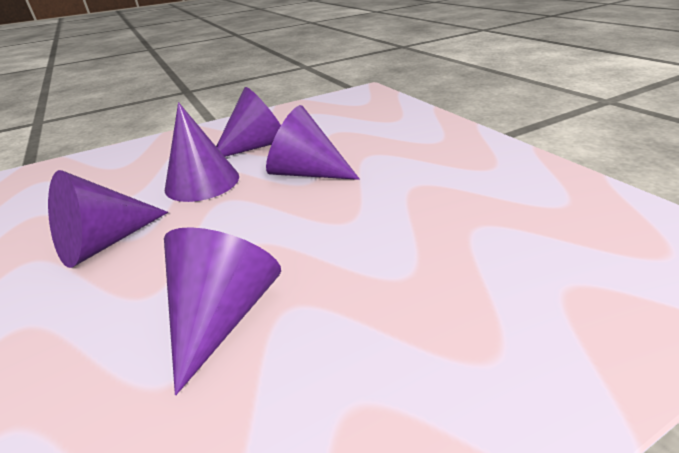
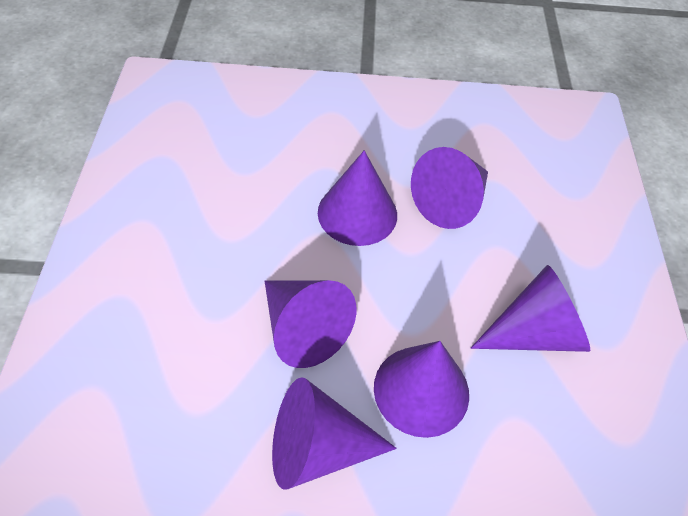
camera: 155 degrees left, 20 degrees up
none -> purple cone [318,150,397,246]

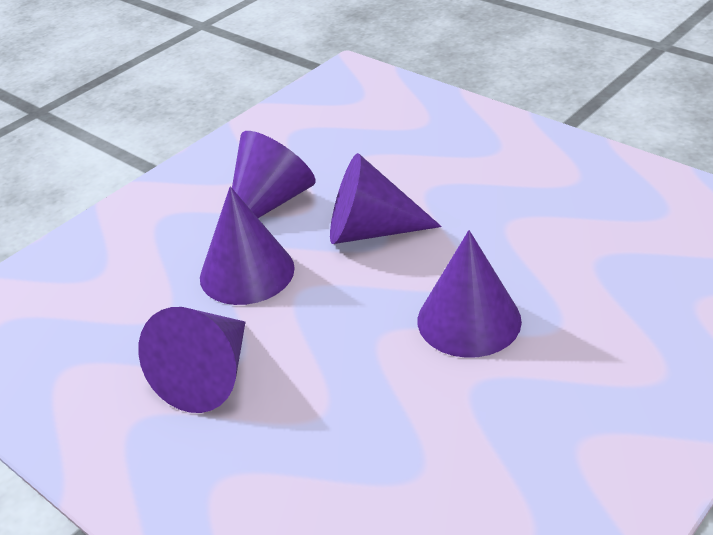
camera: 135 degrees right, 15 degrees down
purple cone [411,147,488,229] -> none

